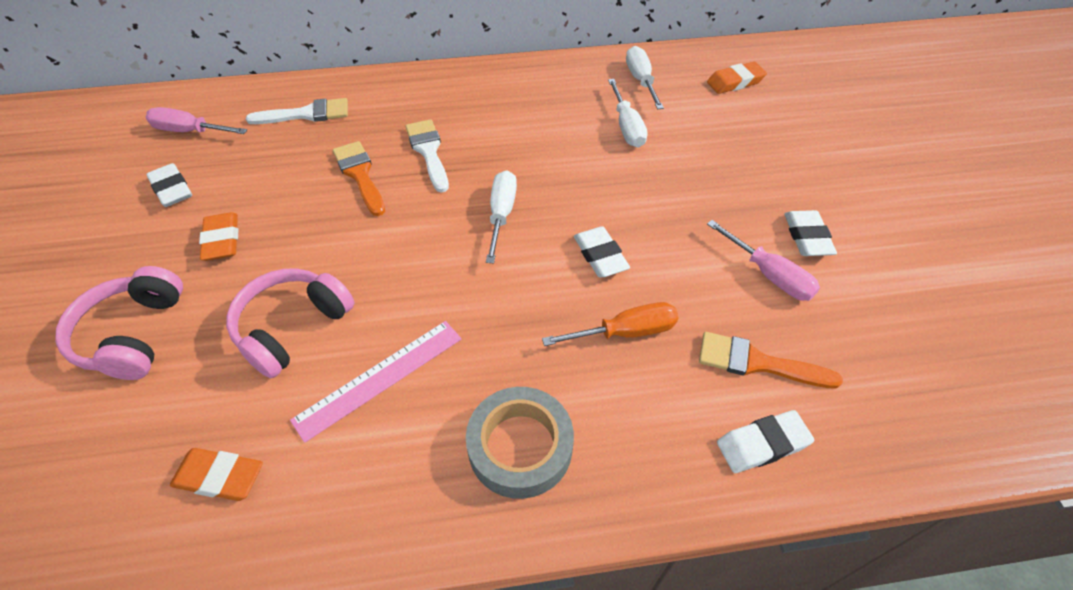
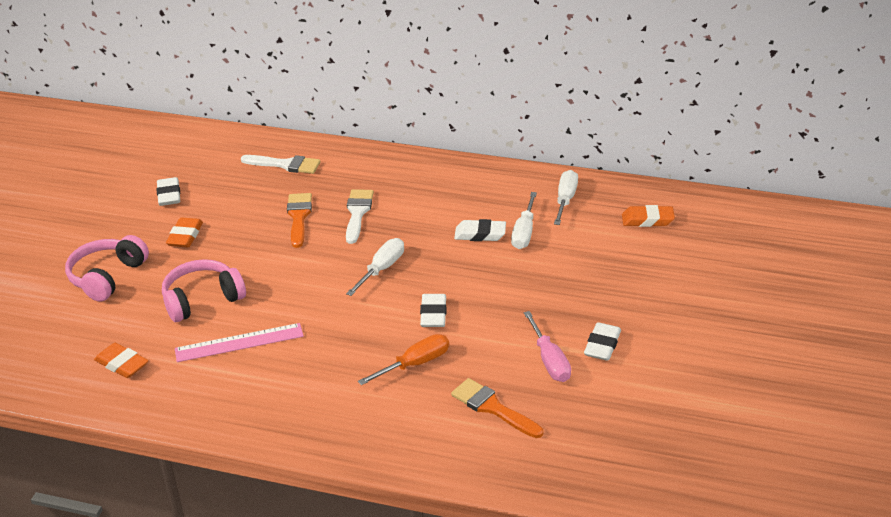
camera: 25 degrees right, 15 degrees down
pink screwdriver [146,107,247,134] -> none
grey tape [466,387,574,499] -> none
orange screwdriver [542,302,679,346] -> orange screwdriver turned 45 degrees counterclockwise [358,334,449,385]
white eraser [717,410,814,473] -> white eraser moved to [454,219,506,241]

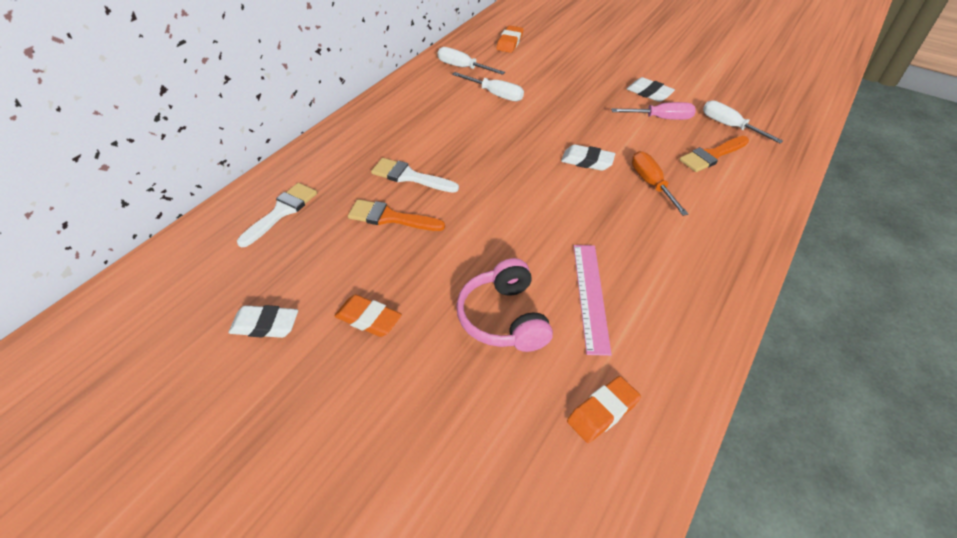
camera: 75 degrees left, 10 degrees up
pink headphones [65,235,149,302] -> none
white screwdriver [346,238,404,296] -> white screwdriver moved to [703,100,783,144]
white eraser [454,219,506,241] -> none

